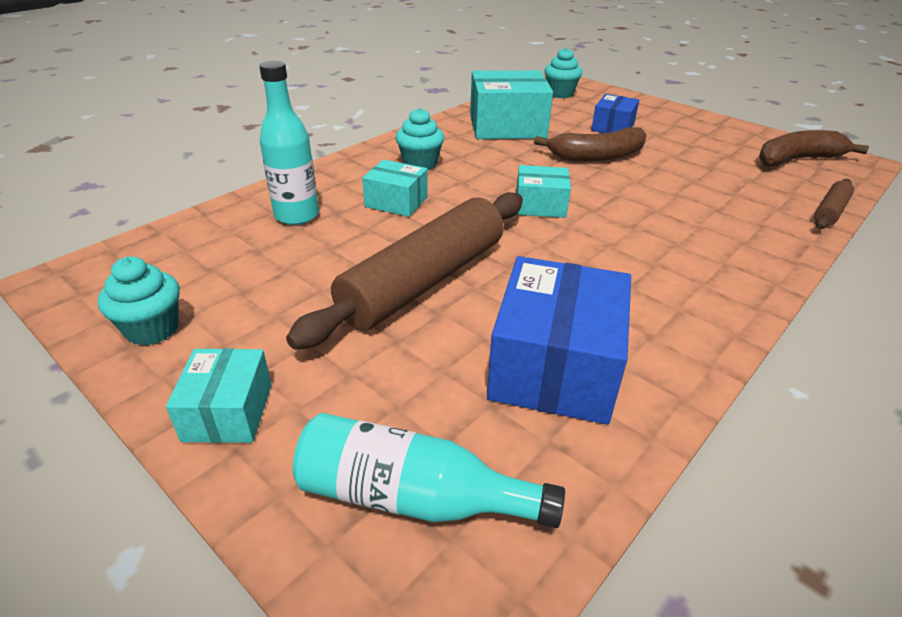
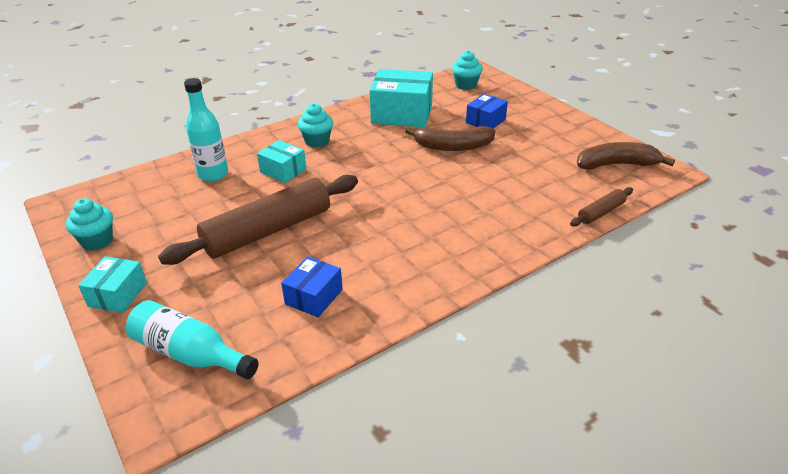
camera: 15 degrees right, 0 degrees up
blue box [487,256,631,424] -> blue box [281,256,343,317], size x0.56
turquoise box [516,165,571,218] -> none

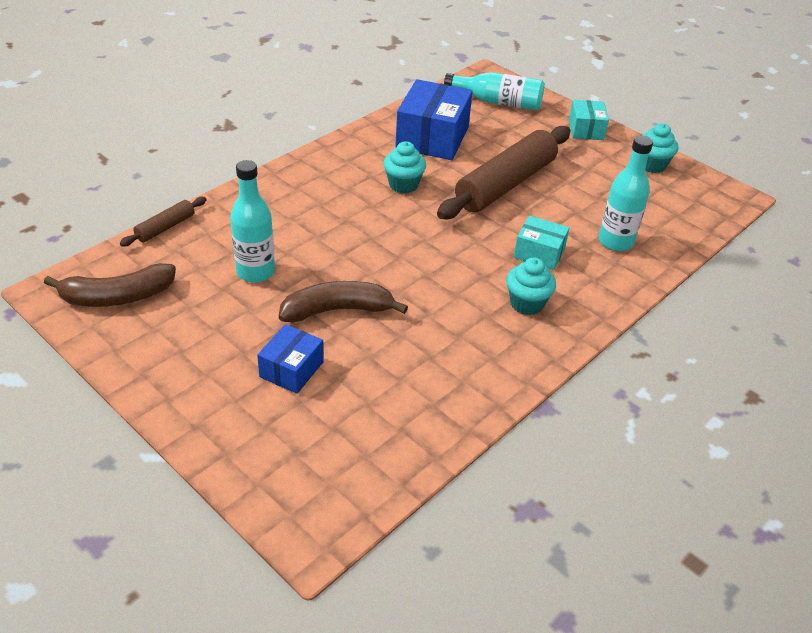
camera: 165 degrees right, 5 degrees up
blue box [281,256,343,317] -> blue box [395,79,473,160], size x1.80
turquoise box [369,69,433,127] -> none
turquoise cupcake [452,50,483,90] -> turquoise cupcake moved to [383,141,426,193]
none -> turquoise bottle [230,160,275,283]

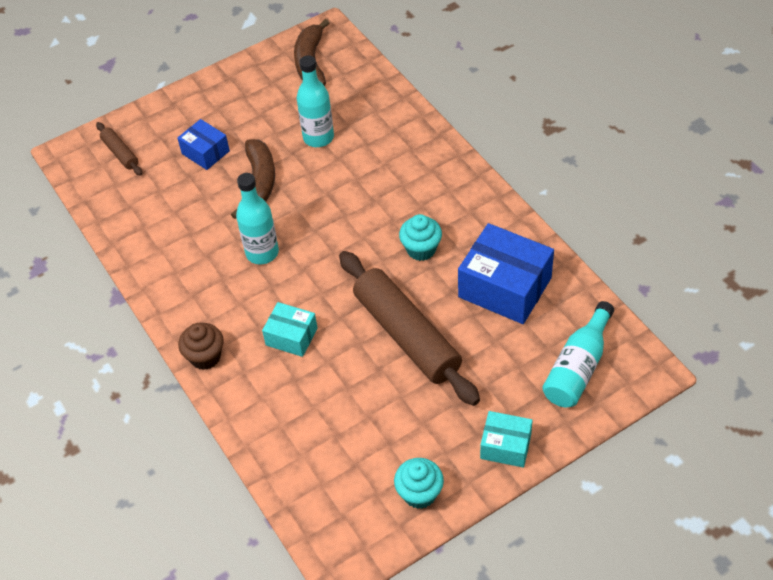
camera: 110 degrees right, 10 degrees up
brown rolling pin [120,197,207,246] -> brown rolling pin moved to [96,122,142,176]
turquoise cupcake [506,258,556,315] -> none
turquoise box [514,216,569,270] -> turquoise box turned 75 degrees clockwise [262,302,318,357]
turquoise bottle [599,136,653,251] -> turquoise bottle moved to [236,173,279,264]
none -> brown cupcake [178,323,224,370]

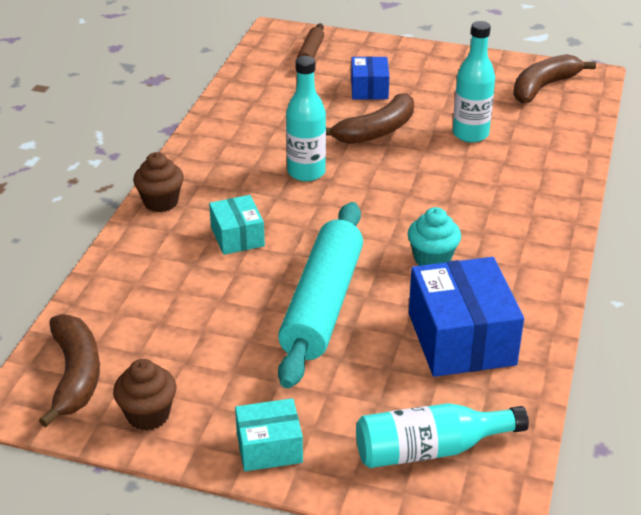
camera: 45 degrees right, 15 degrees down
brown rolling pin [339,251,480,406] -> turquoise rolling pin [278,202,363,388]
turquoise cupcake [394,458,444,509] -> brown cupcake [113,359,176,431]
turquoise box [480,411,533,468] -> turquoise box turned 75 degrees counterclockwise [235,398,303,471]
none -> brown banana [39,314,100,427]

